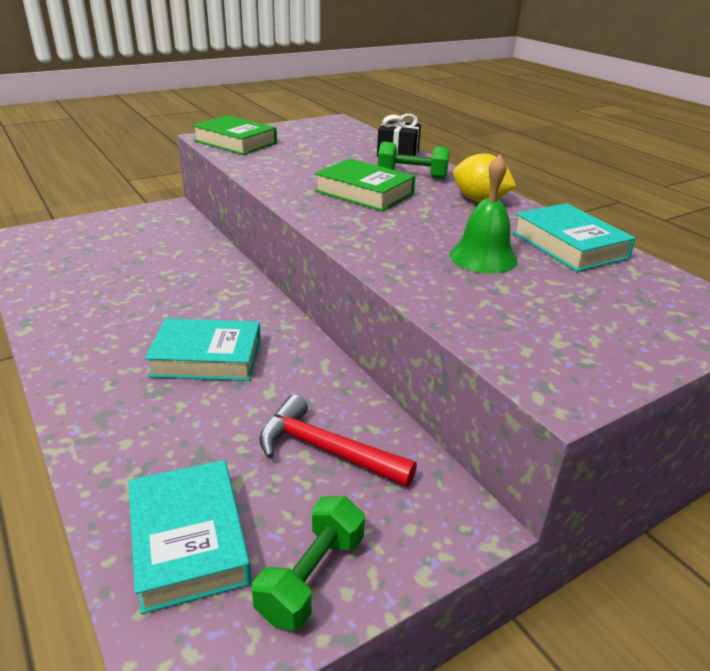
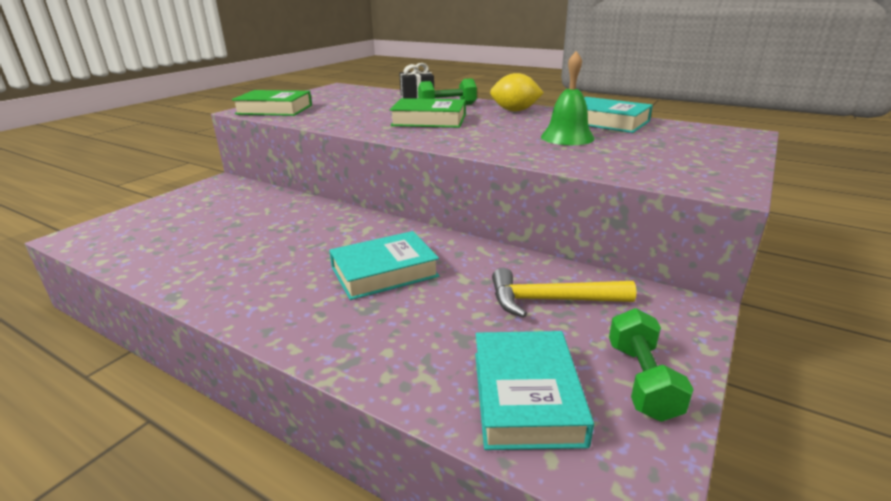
camera: 25 degrees left, 5 degrees down
turquoise book [128,460,252,614] -> turquoise book turned 45 degrees clockwise [475,331,594,450]
red hammer [259,394,417,487] -> yellow hammer [492,268,636,318]

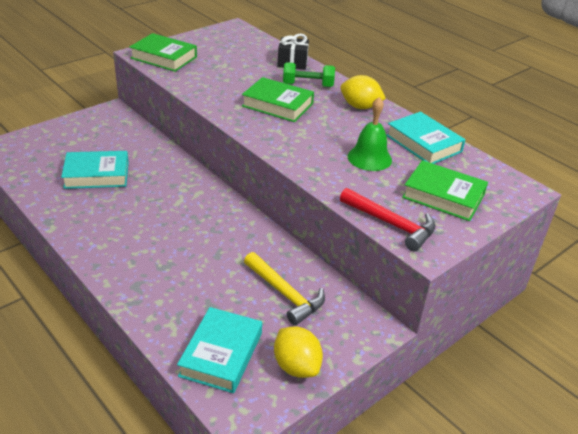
camera: 15 degrees right, 10 degrees up
turquoise book [329,231,439,300] -> turquoise book moved to [61,151,129,189]
yellow hammer [492,268,636,318] -> yellow hammer turned 150 degrees counterclockwise [244,252,325,325]
green dumbbell [609,308,694,422] -> yellow lemon [274,326,323,378]
none -> red hammer [340,188,436,251]
none -> green book [402,160,488,221]

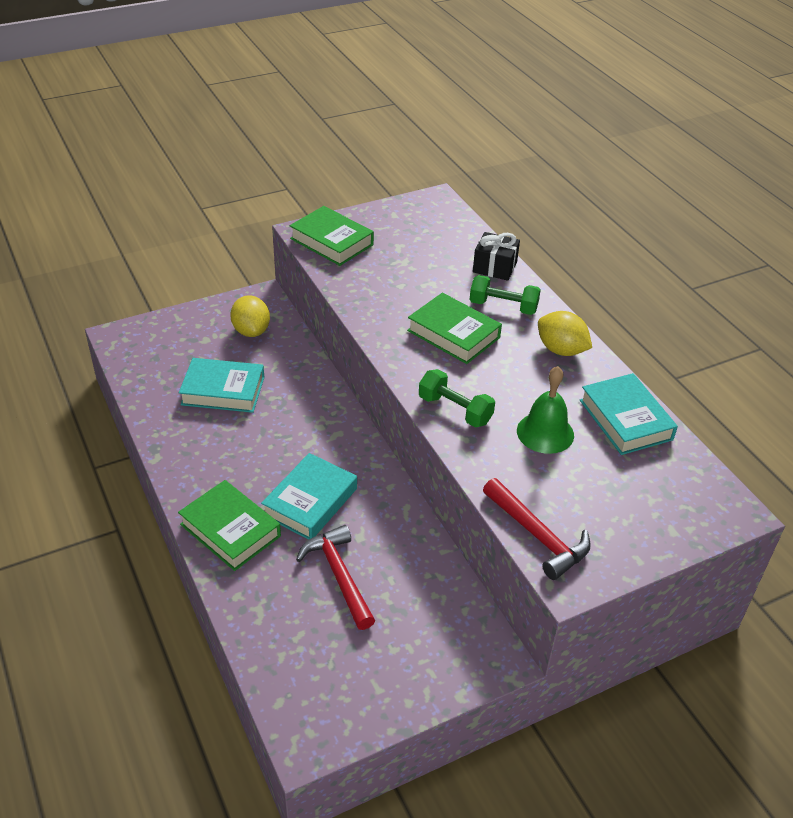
camera: 15 degrees right, 5 degrees up
turquoise book [177,307,262,393] -> turquoise book moved to [261,453,357,540]
yellow hammer [244,252,325,325] -> none
yellow lemon [274,326,323,378] -> yellow lemon moved to [230,295,270,337]
green book [402,160,488,221] -> green book moved to [178,480,281,571]
none -> red hammer [296,525,375,630]
none -> green dumbbell [419,369,495,427]

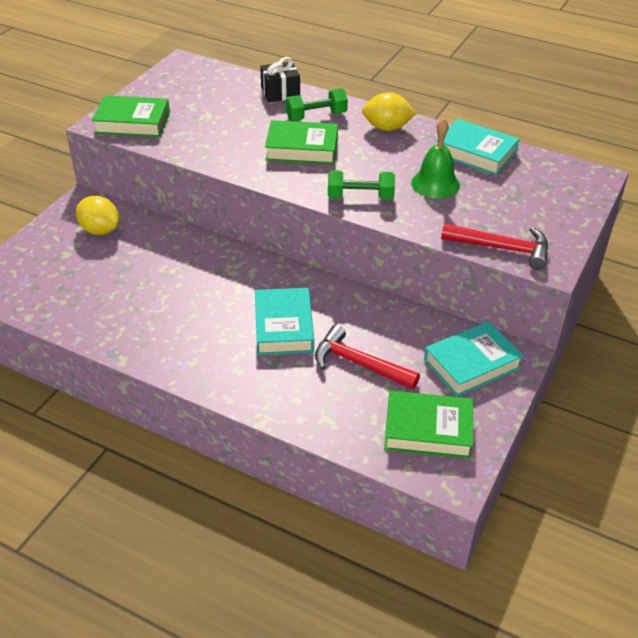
camera: 35 degrees left, 0 degrees up
green book [178,480,281,571] -> green book moved to [384,391,473,459]
turquoise book [179,358,265,413] -> turquoise book moved to [424,321,524,397]

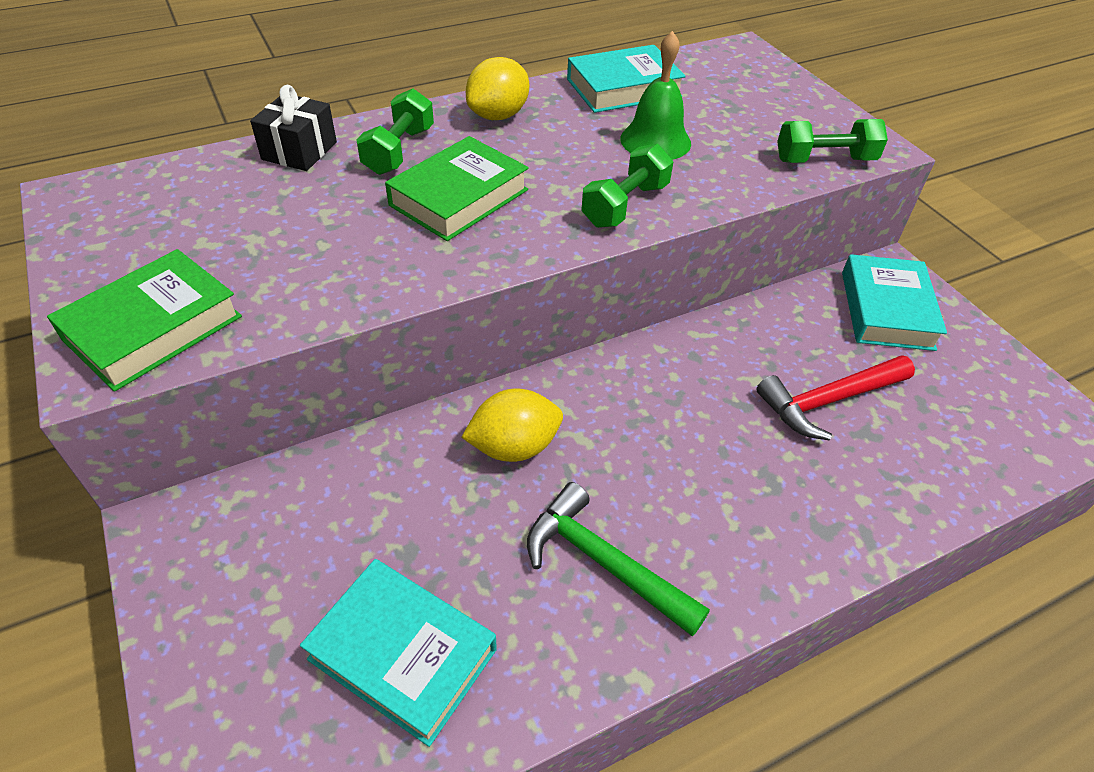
camera: 55 degrees left, 5 degrees up
yellow lemon [76,196,119,235] -> yellow lemon moved to [461,389,563,462]
turquoise book [255,288,314,355] -> turquoise book moved to [300,559,497,747]
green book [384,391,473,459] -> none
red hammer [441,223,548,270] -> green dumbbell [777,119,888,163]
none -> green hammer [527,482,710,637]

